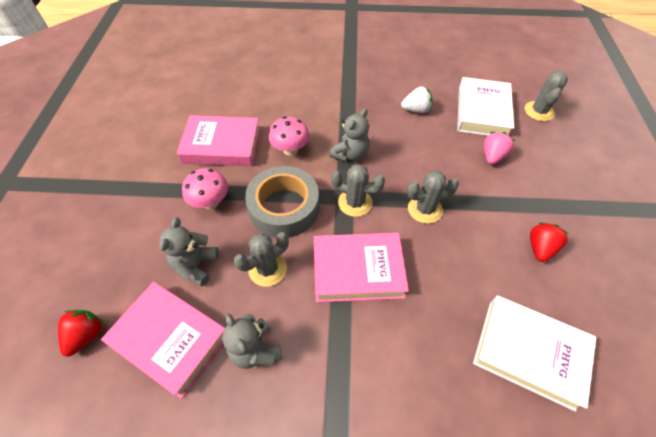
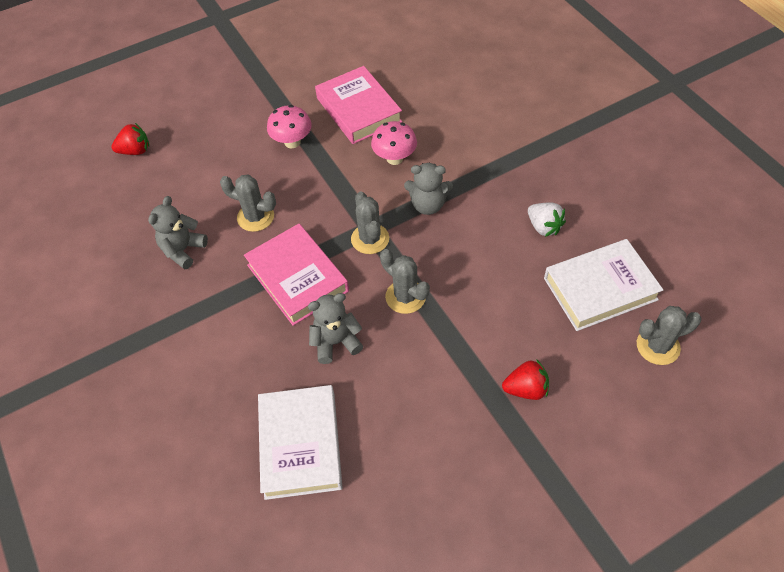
camera: 60 degrees right, 0 degrees up
pink book [101,282,225,399] -> none
grey teddy bear [160,217,219,287] -> grey teddy bear moved to [308,293,363,364]
grey tape [245,166,319,238] -> none
pink strawberry [484,132,515,165] -> none
red strawberry [530,223,569,262] -> red strawberry moved to [502,359,549,400]

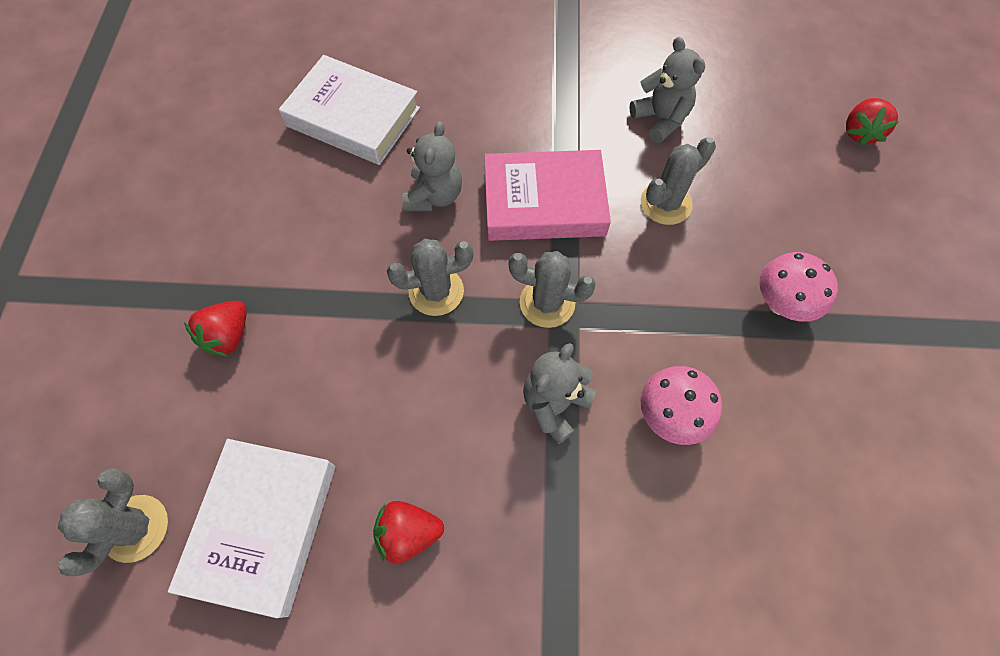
camera: 120 degrees right, 10 degrees up
pink book [315,66,402,144] -> none
white strawberry [528,203,566,237] -> red strawberry [373,501,444,564]

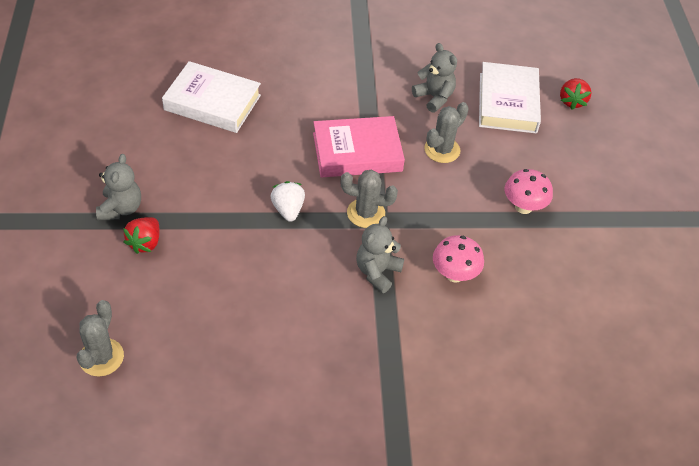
camera: 10 degrees left, 15 degrees down
white book [168,439,335,618] -> white book moved to [479,62,541,133]
red strawberry [373,501,444,564] -> none
grey cactus [387,239,473,316] -> white strawberry [270,181,305,222]
grey teddy bear [402,121,462,211] -> grey teddy bear moved to [96,154,141,220]

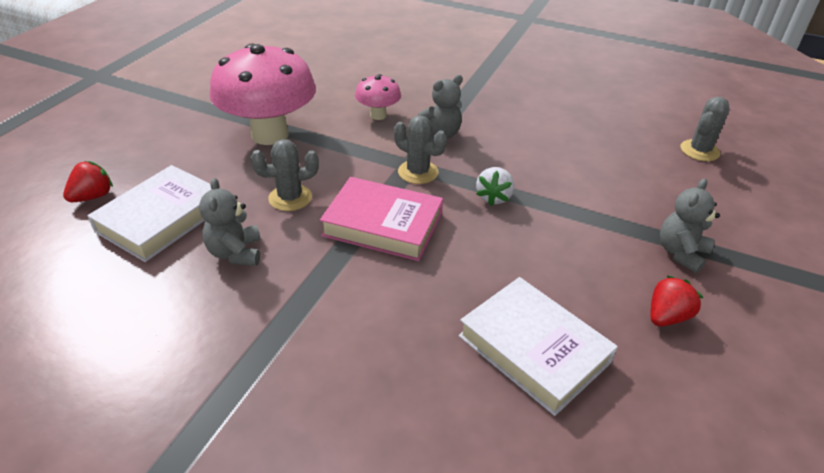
camera: 150 degrees left, 10 degrees down
red strawberry [123,217,160,254] -> red strawberry moved to [651,275,703,327]
pink mushroom [505,169,553,214] -> pink mushroom [210,44,316,145], size x2.07

